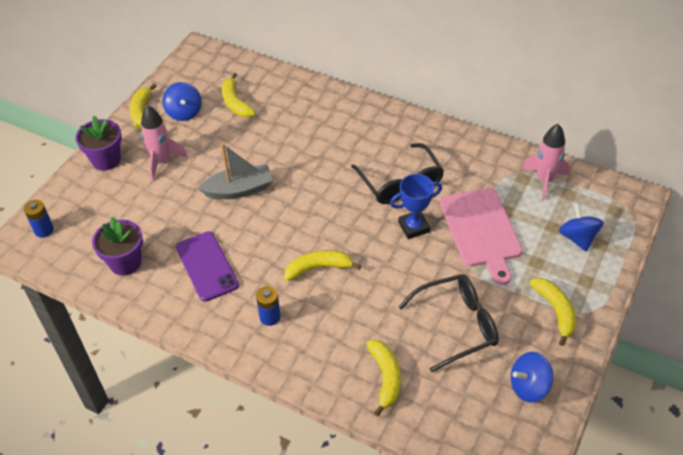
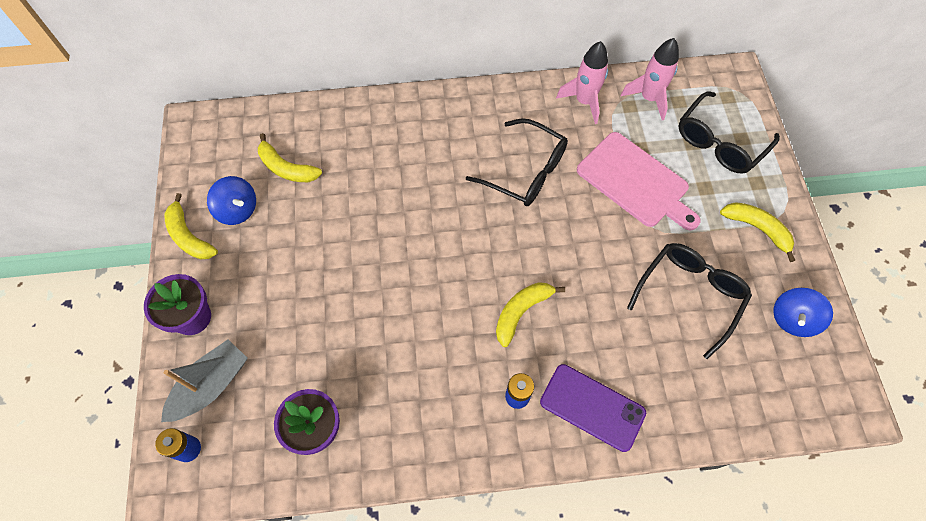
camera: 35 degrees left, 15 degrees up
pink rocket [141,105,188,181] -> pink rocket moved to [556,41,608,124]
purple phone [176,231,239,302] -> purple phone moved to [540,364,646,452]
grey boat [198,143,273,199] -> grey boat moved to [161,340,247,422]
yellow banana [366,340,401,416] -> none
blue trophy [390,174,442,239] -> none
blue spinning top [559,203,604,251] -> black glasses [678,91,780,174]

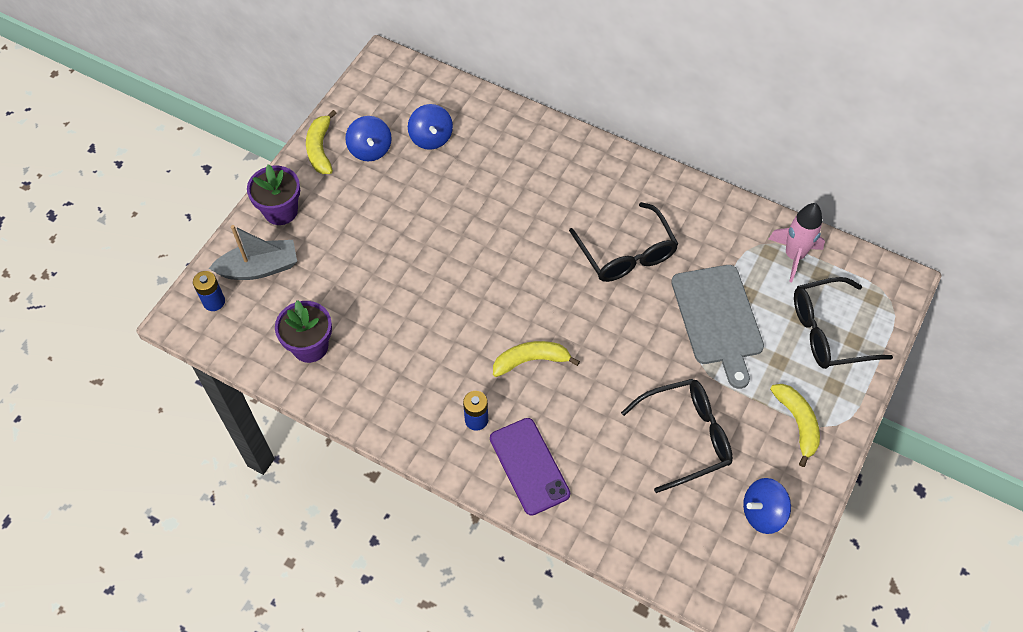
camera: 35 degrees right, 5 degrees down
yellow banana [258,133,322,182] -> blue spinning top [408,104,453,150]
pink rocket [556,41,608,124] -> none
pink cutting board [577,132,700,231] -> grey cutting board [671,265,764,389]

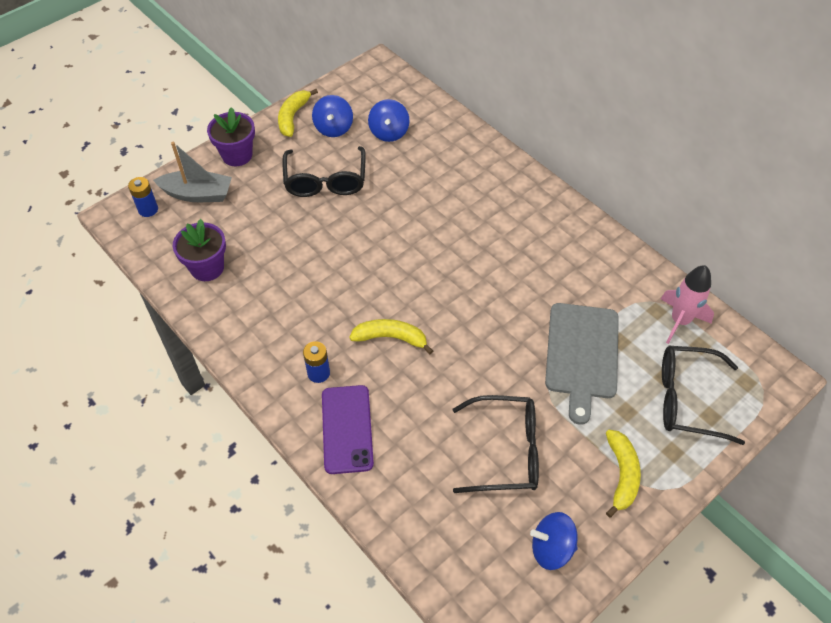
camera: 20 degrees right, 5 degrees down
black glasses [569,202,678,282] -> black glasses moved to [282,146,366,197]

